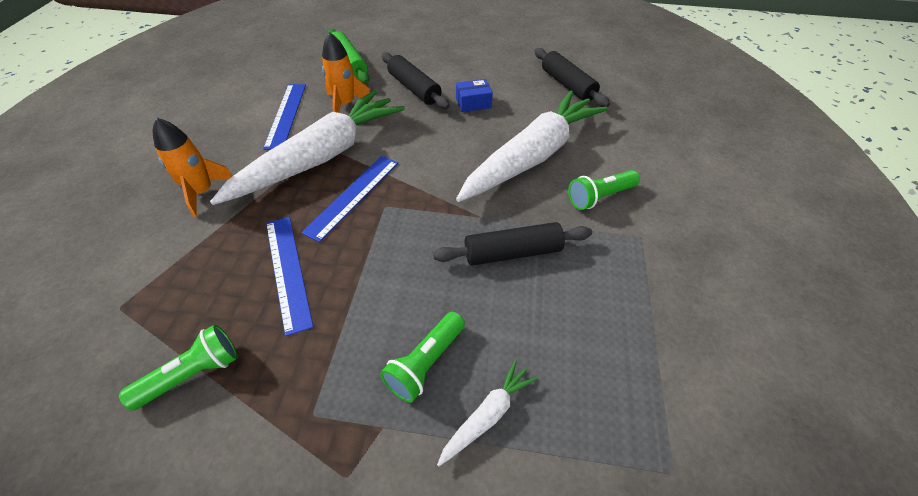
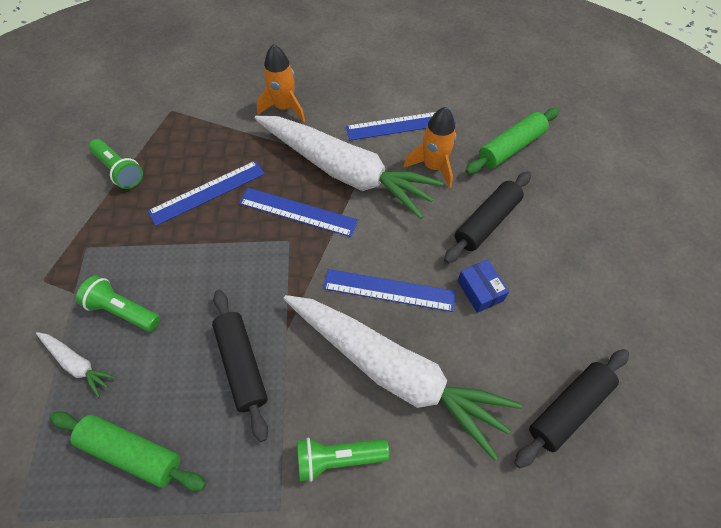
camera: 80 degrees right, 10 degrees up
green flashlight [568,170,640,210] -> green flashlight turned 60 degrees counterclockwise [297,438,389,482]
none -> green rolling pin [50,411,206,491]
none -> blue ruler [323,269,456,312]

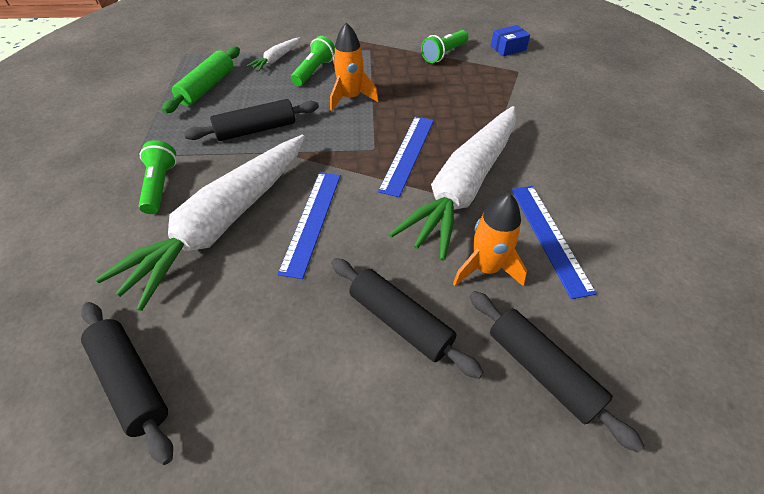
camera: 90 degrees right, 10 degrees down
blue ruler [148,161,265,226] -> none
orange rocket [257,44,305,122] -> orange rocket moved to [330,22,379,111]
blue box [457,260,509,313] -> blue box moved to [491,25,530,56]
green rolling pin [465,108,559,174] -> black rolling pin [470,291,644,453]

